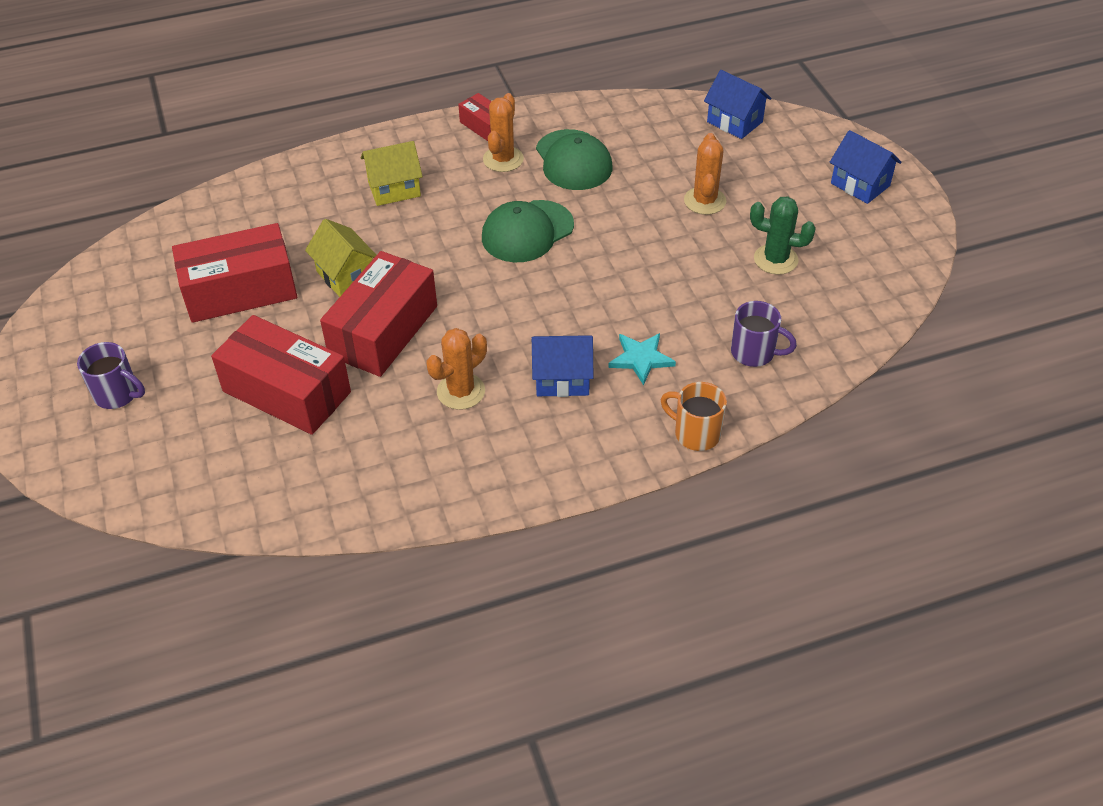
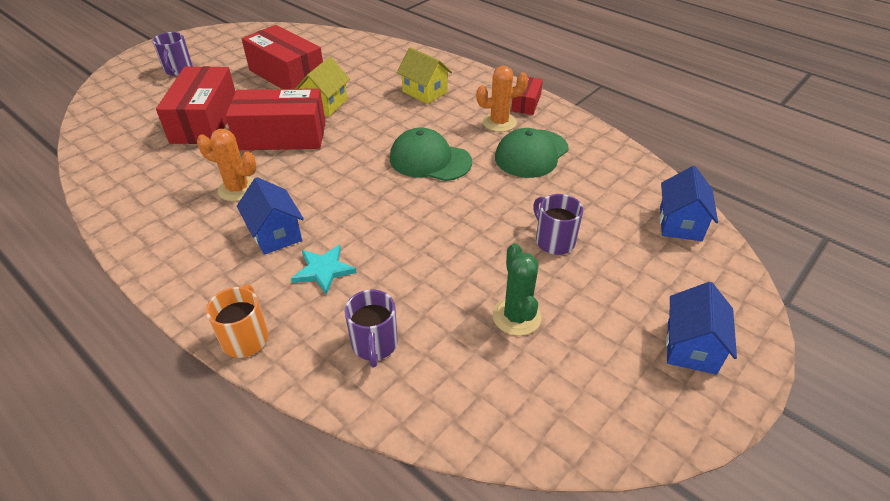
camera: 60 degrees right, 5 degrees down
orange cactus [684,133,726,215] -> purple mug [533,194,583,255]

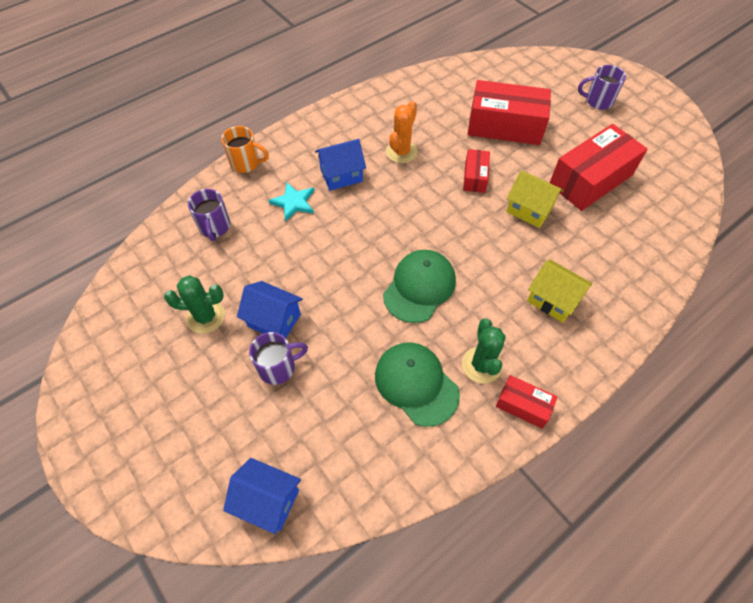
camera: 100 degrees right, 15 degrees up
red box [226,88,326,150] -> red box [463,149,490,193], size x0.50
purple mug [345,290,398,367] -> purple mug turned 105 degrees counterclockwise [188,189,230,241]
yellow house [397,47,452,104] -> yellow house turned 75 degrees clockwise [527,260,592,323]
orange cactus [476,66,528,132] -> green cactus [462,318,506,383]
blue house [666,282,737,375] -> blue house moved to [237,281,303,338]

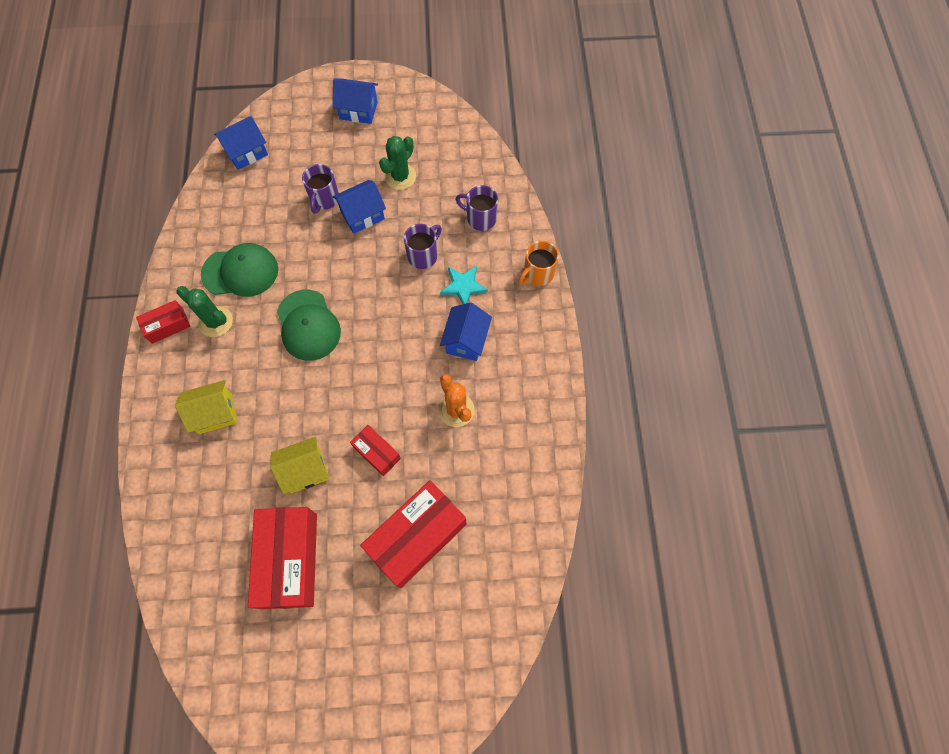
camera: 125 degrees right, 10 degrees up
purple mug [578,65,626,110] -> purple mug moved to [404,224,442,269]
none -> blue house [332,78,378,124]

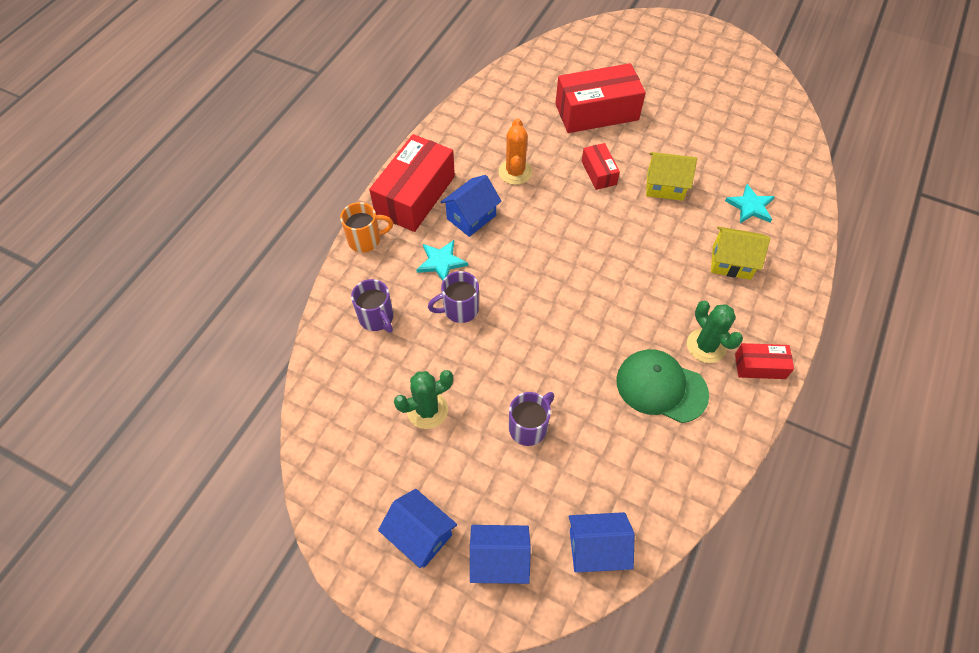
camera: 150 degrees left, 10 degrees down
red box [248,507,317,609] -> red box moved to [369,134,455,232]
green cap [277,290,341,361] -> none
blue house [333,180,386,234] -> blue house moved to [470,525,531,584]
none -> turquoise star [725,184,775,223]

